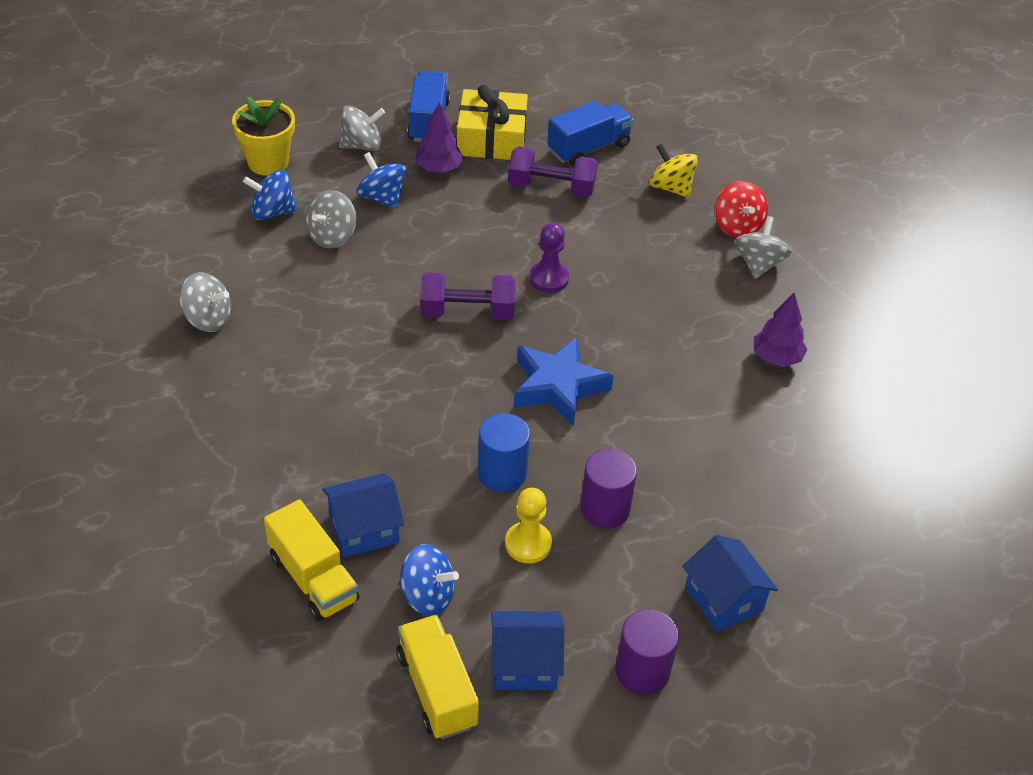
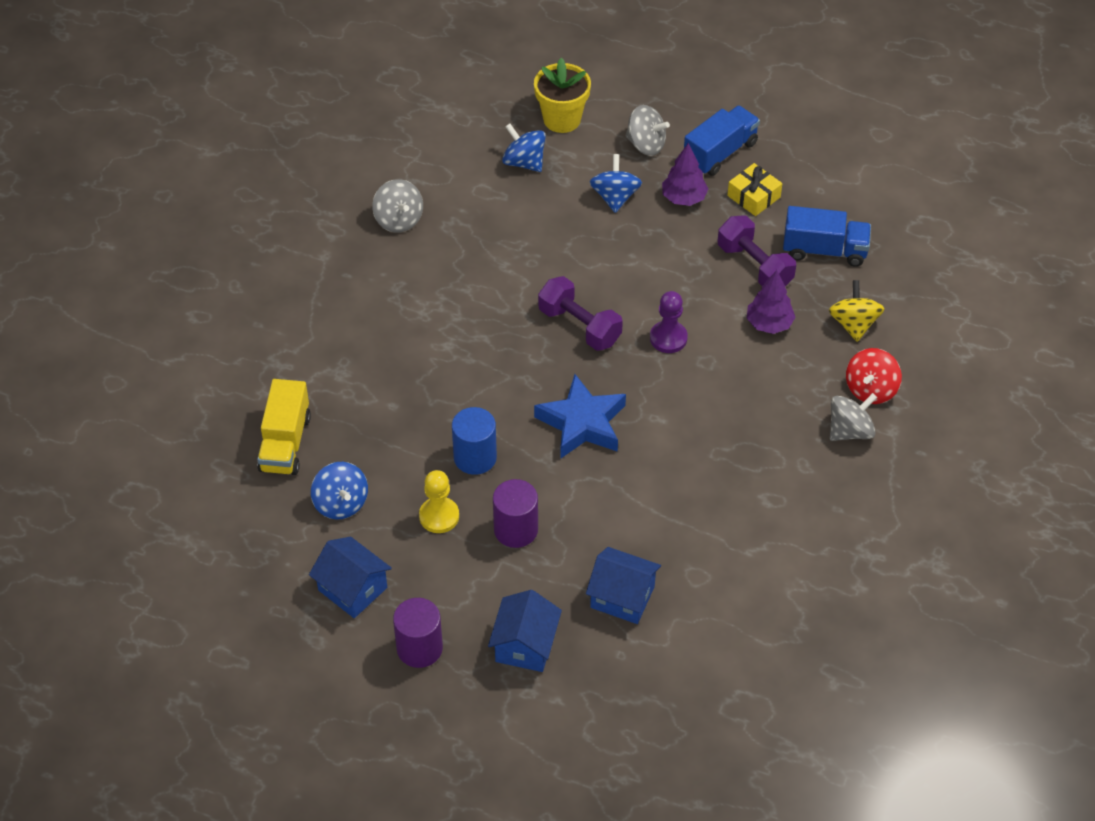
camera: 45 degrees right, 5 degrees up
grey spinning top [305,190,356,248] -> none
blue house [322,473,404,557] -> blue house moved to [586,547,661,624]
yellow truck [396,615,479,739] -> none
yellow gift [457,85,528,160] -> yellow gift [727,163,782,216], size x0.60
purple tree [754,293,807,367] -> purple tree moved to [747,270,796,334]

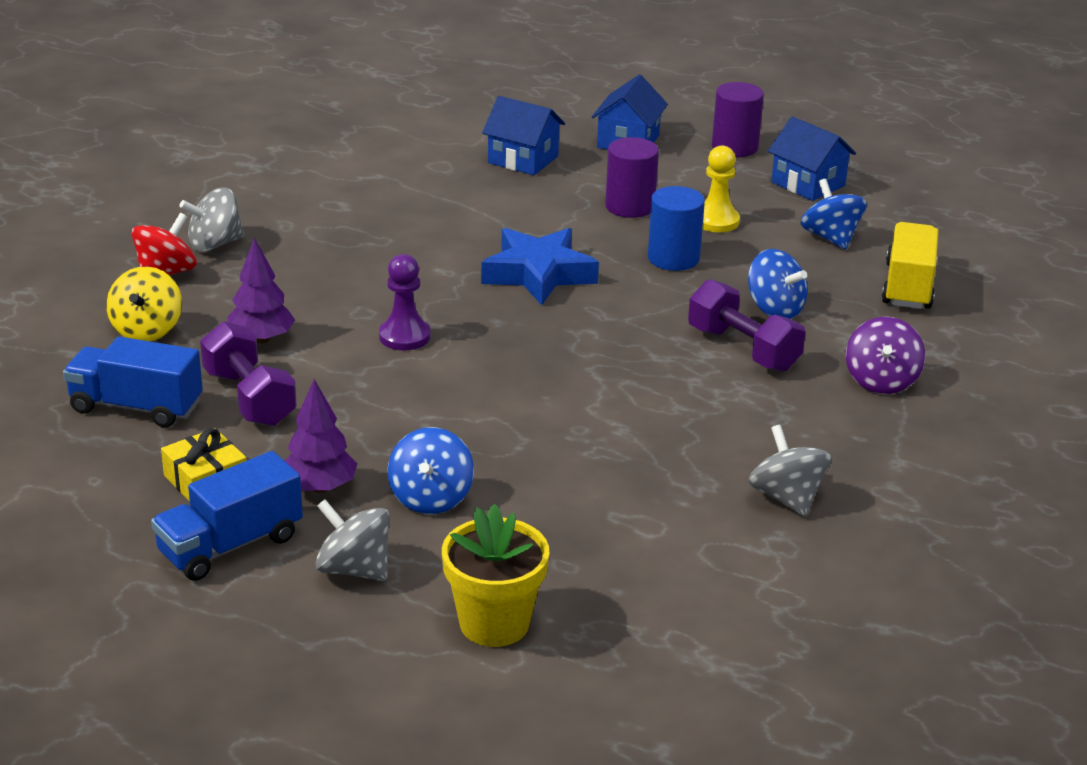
camera: 175 degrees left, 20 degrees down
blue spinning top [502,123,546,172] -> blue spinning top moved to [748,249,808,319]
purple dumbbell [538,276,623,351] -> purple dumbbell moved to [688,279,805,372]
none -> purple spinning top [846,317,925,394]

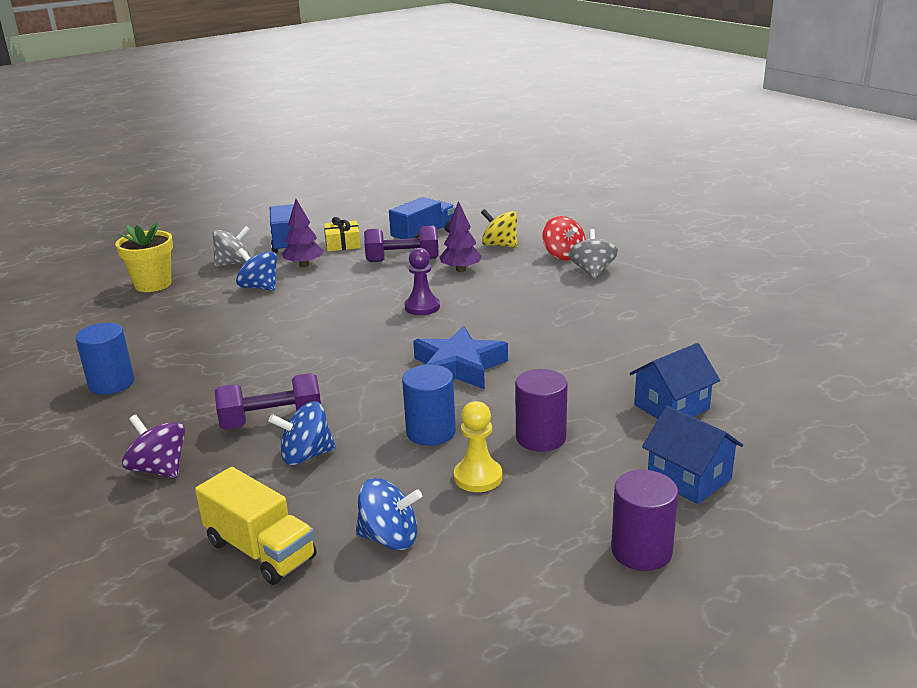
camera: 120 degrees right, 5 degrees down
grey spinning top [748,425,831,517] -> blue cylinder [75,323,134,395]
blue house [768,116,856,201] -> none

